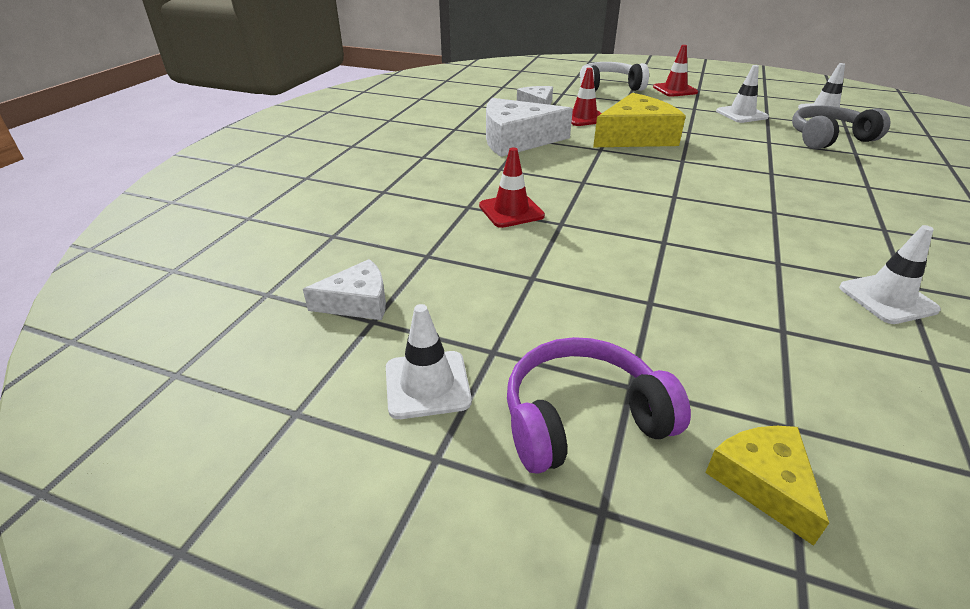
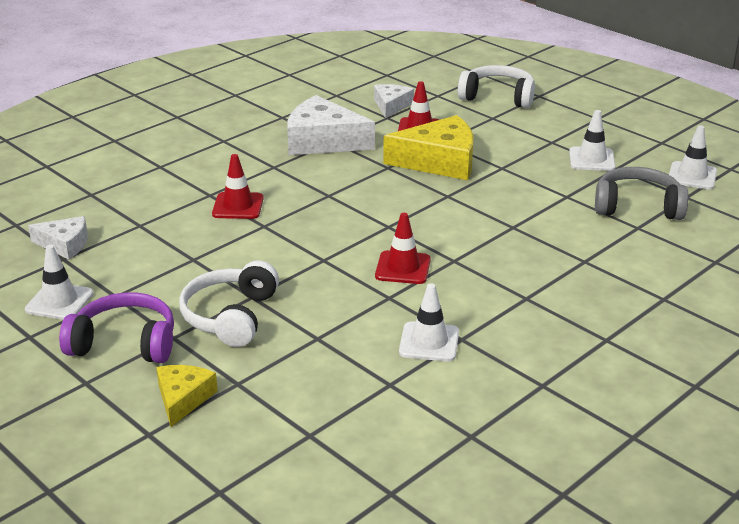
camera: 25 degrees right, 5 degrees down
red traffic cone [653,45,698,97] -> red traffic cone moved to [375,213,431,284]
none -> white headphones [179,260,279,347]

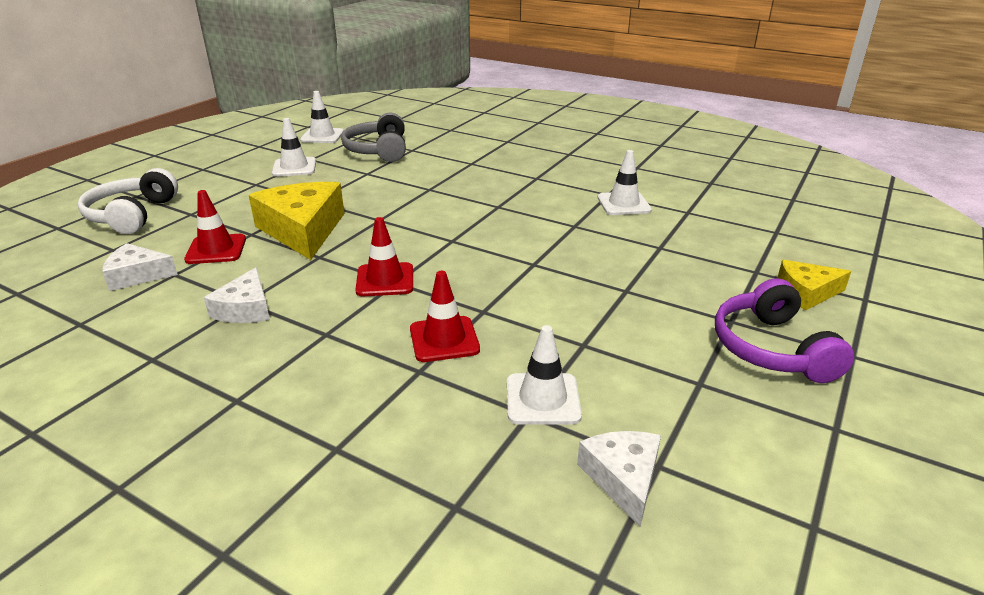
camera: 105 degrees left, 0 degrees up
white traffic cone [25,245,94,320] -> white traffic cone moved to [507,325,582,425]
white headphones [179,260,279,347] -> none
white cheese [287,95,375,155] -> white cheese [204,267,270,323], size x0.56
red traffic cone [375,213,431,284] -> red traffic cone moved to [355,217,413,296]

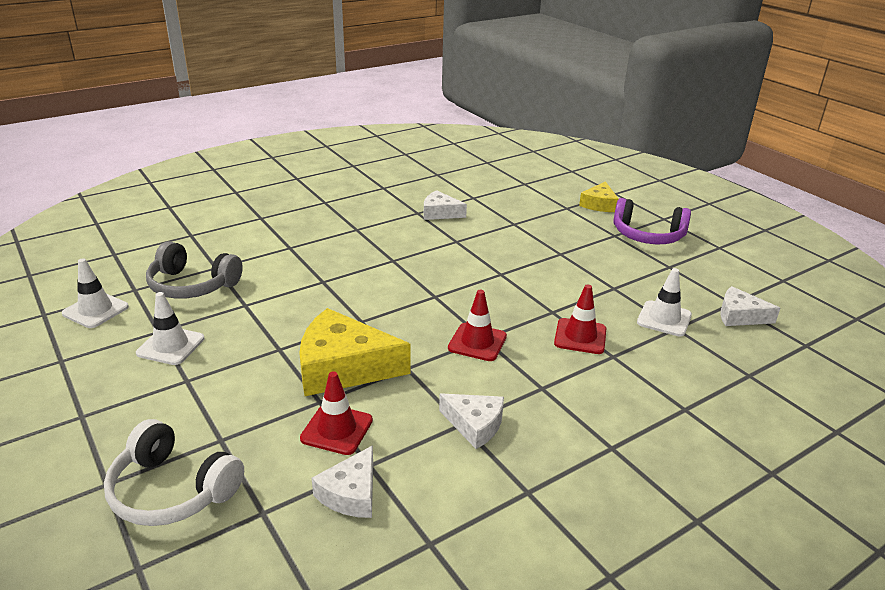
camera: 65 degrees left, 0 degrees up
white traffic cone [597,150,652,215] -> white cheese [424,190,467,220]

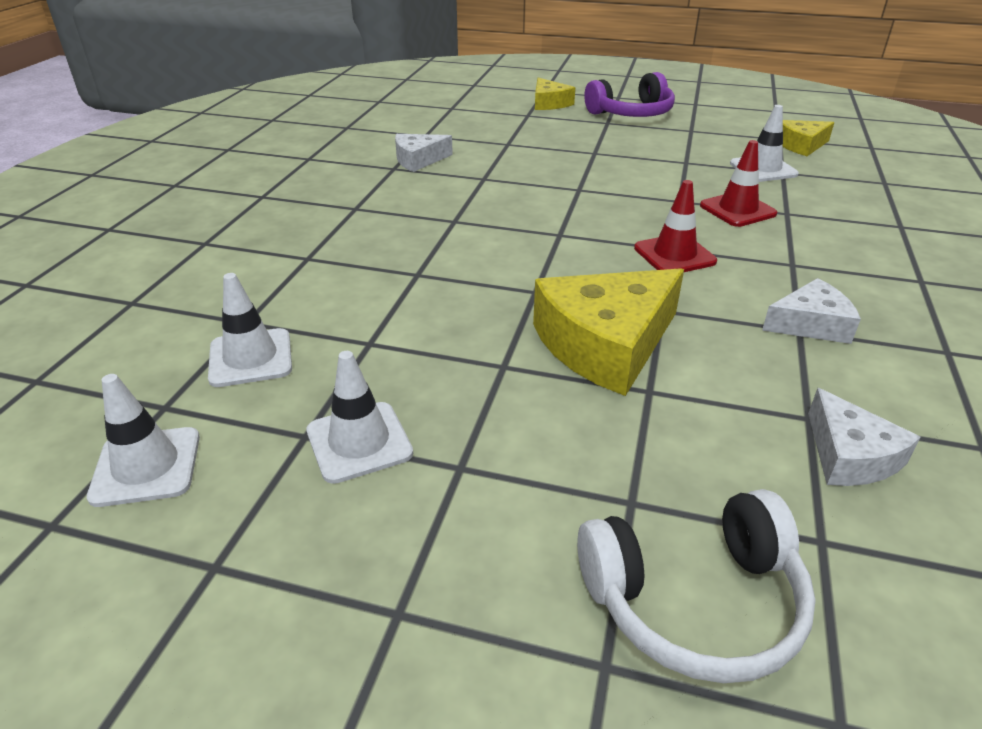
camera: 40 degrees left, 5 degrees up
grey headphones [146,241,243,299] -> white traffic cone [208,273,292,387]
red traffic cone [300,371,373,455] -> none
white cheese [720,286,780,326] -> yellow cheese [783,120,834,156]

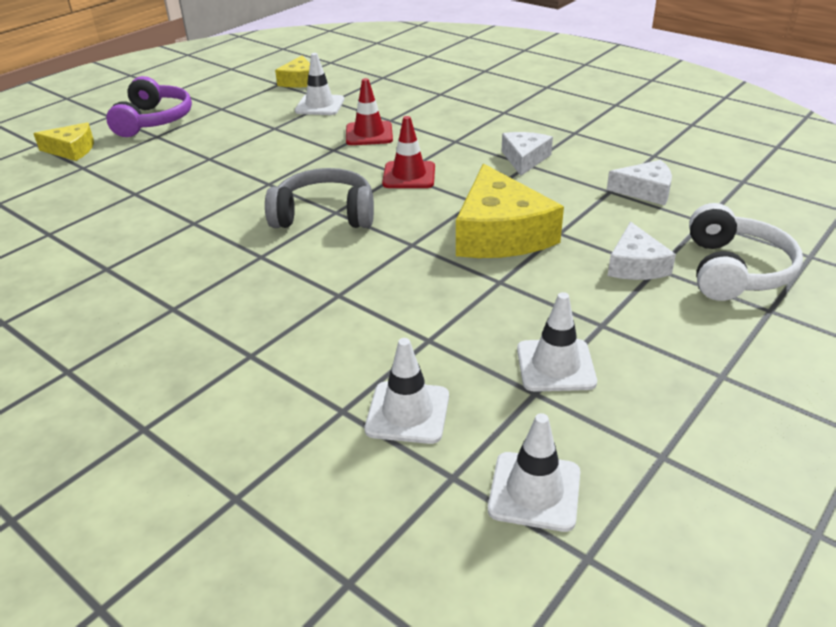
camera: 65 degrees left, 0 degrees up
white cheese [395,134,453,172] -> white cheese moved to [607,222,676,280]
none -> grey headphones [265,168,374,228]

